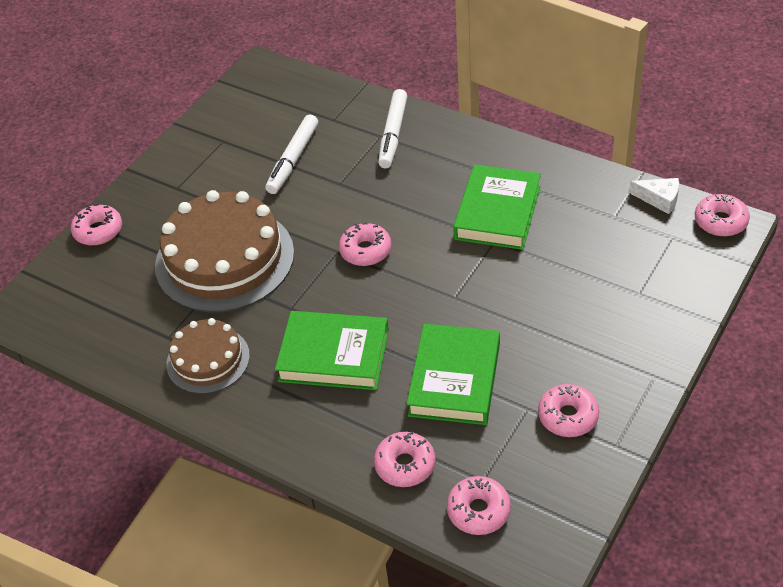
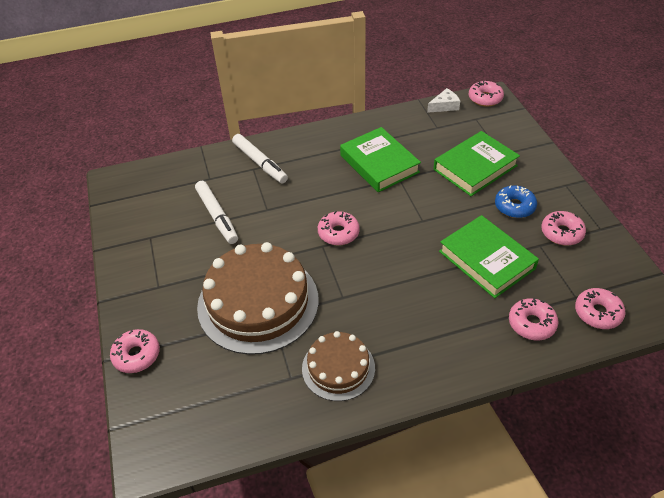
camera: 50 degrees left, 0 degrees up
green book [275,311,389,390] -> green book moved to [433,131,520,196]
none -> blue donut [495,185,537,218]

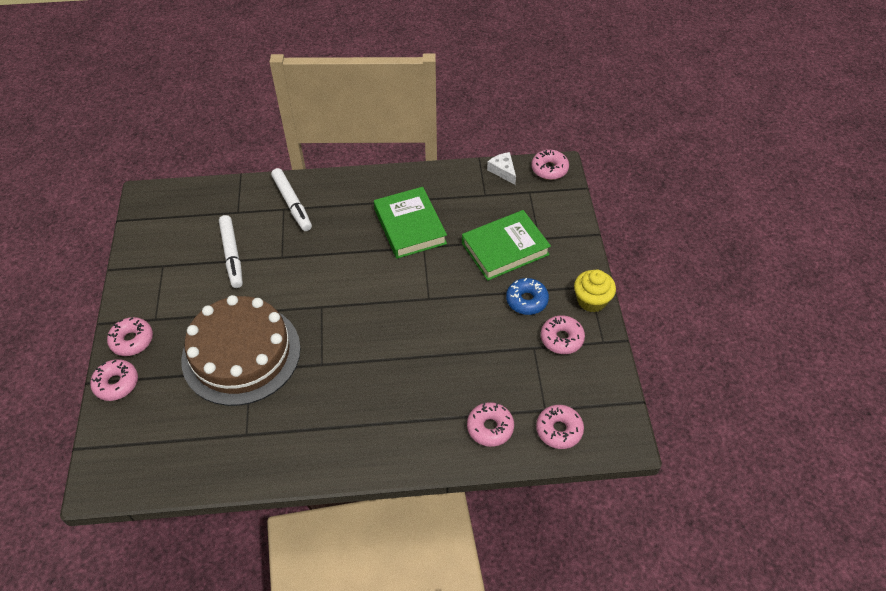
camera: 10 degrees right, 5 degrees up
brown cake [302,331,375,401] -> none
pink donut [318,211,360,246] -> pink donut moved to [107,317,153,356]
white cheese [427,88,460,113] -> white cheese turned 105 degrees counterclockwise [487,152,516,185]
green book [439,215,539,298] -> none
none -> yellow cupcake [574,270,616,313]

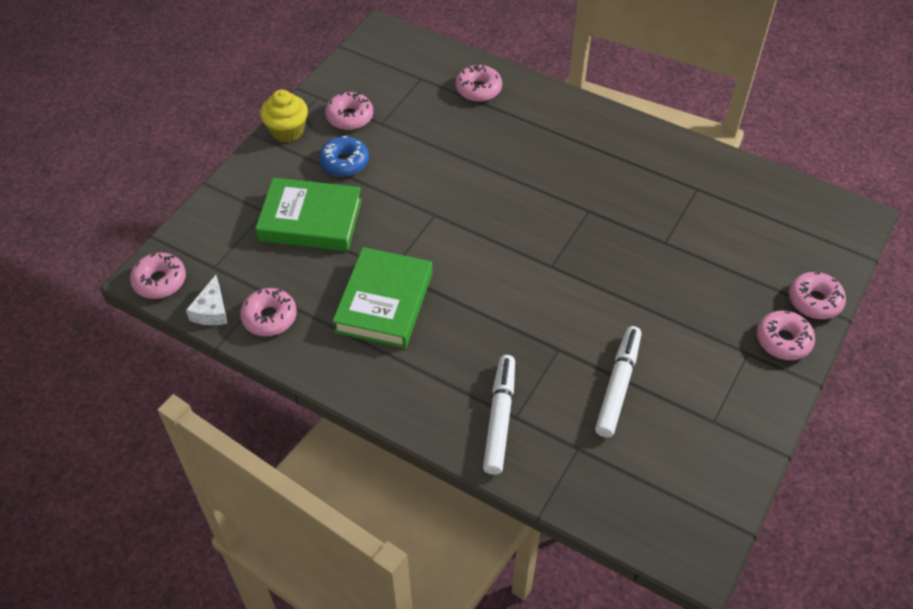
camera: 145 degrees left, 0 degrees up
brown cake [181,295,301,406] -> none
pink donut [536,405,584,449] -> pink donut moved to [240,288,297,336]

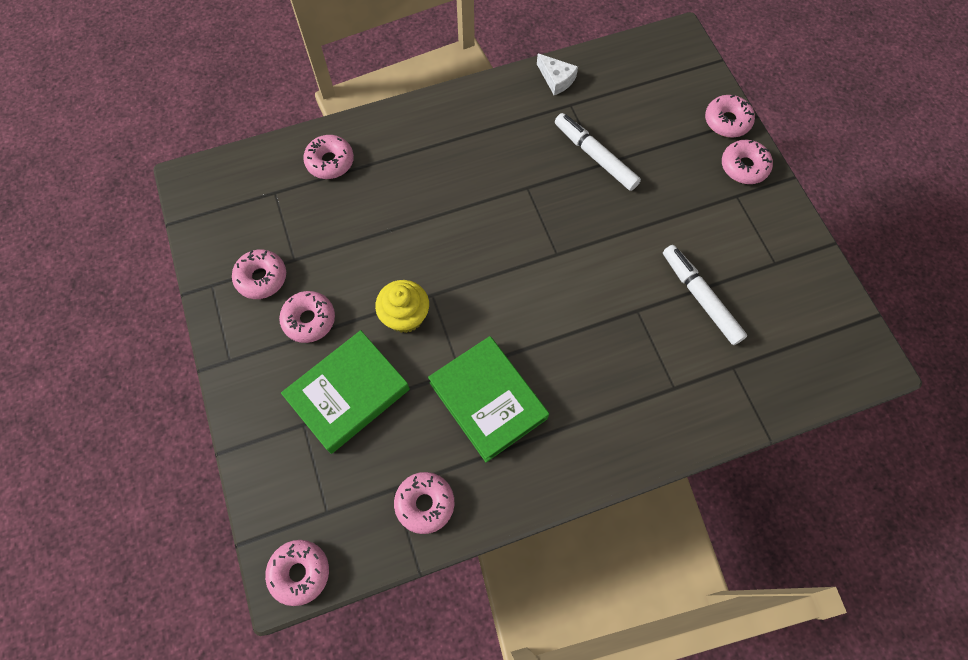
camera: 50 degrees left, 15 degrees up
white cheese [186,275,228,325] -> white cheese moved to [537,53,578,95]
yellow cupcake [260,90,308,143] -> yellow cupcake moved to [375,280,429,333]
blue donut [319,136,369,176] -> pink donut [279,291,335,343]
white marker [483,355,515,475] -> white marker moved to [555,113,641,191]

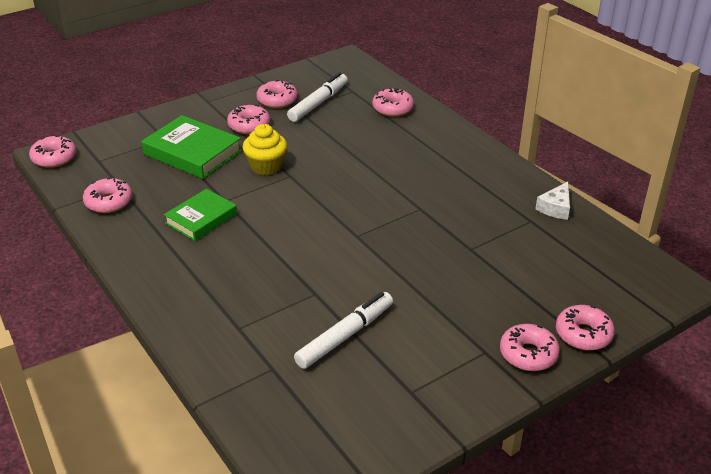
camera: 75 degrees right, 30 degrees down
green book [428,336,549,462] -> green book [164,189,237,241], size x0.66
white marker [555,113,641,191] -> white marker moved to [287,72,348,122]

